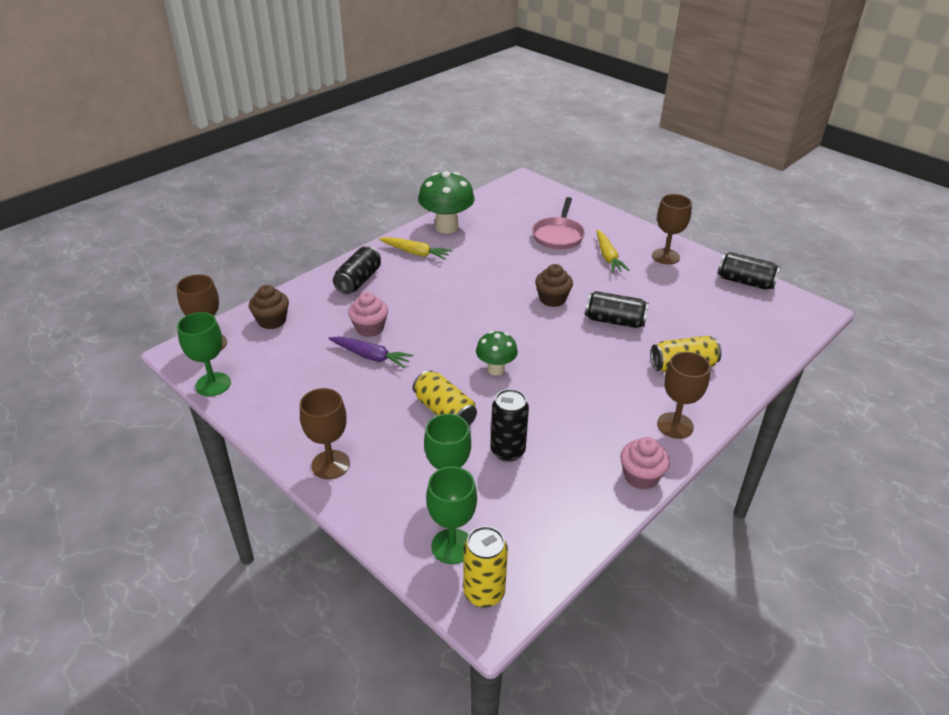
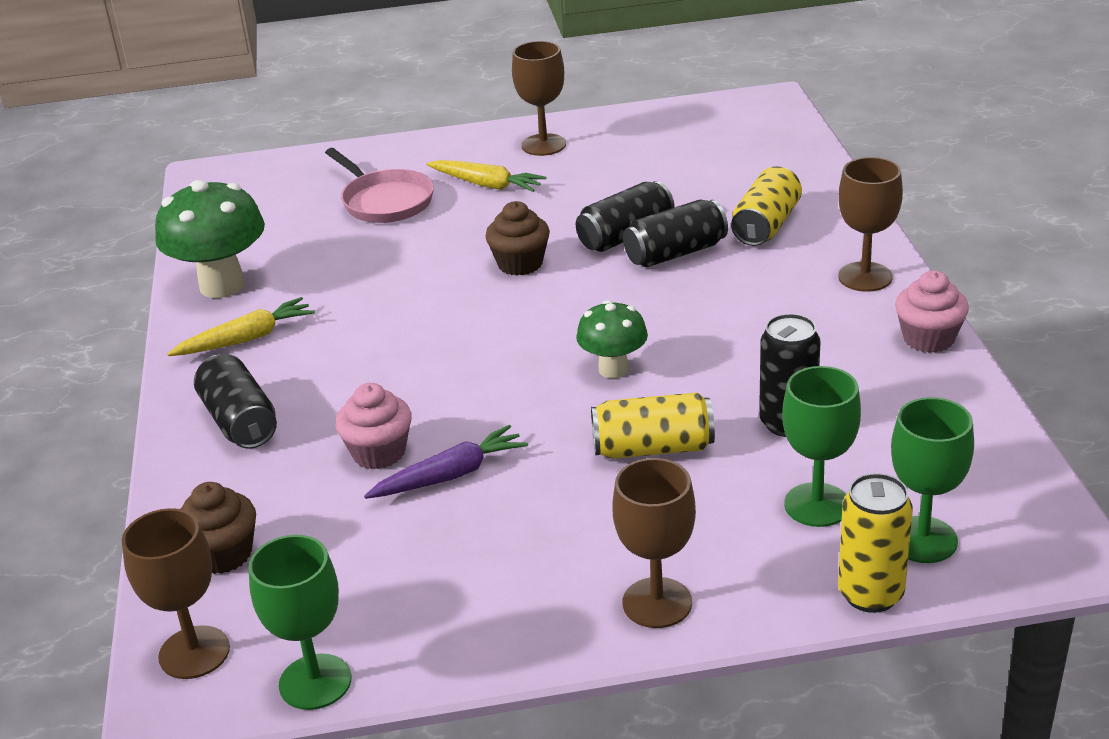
camera: 50 degrees left, 5 degrees down
yellow can [463,526,508,608] -> yellow can moved to [838,473,913,613]
black can [717,252,781,290] -> black can moved to [623,200,728,267]

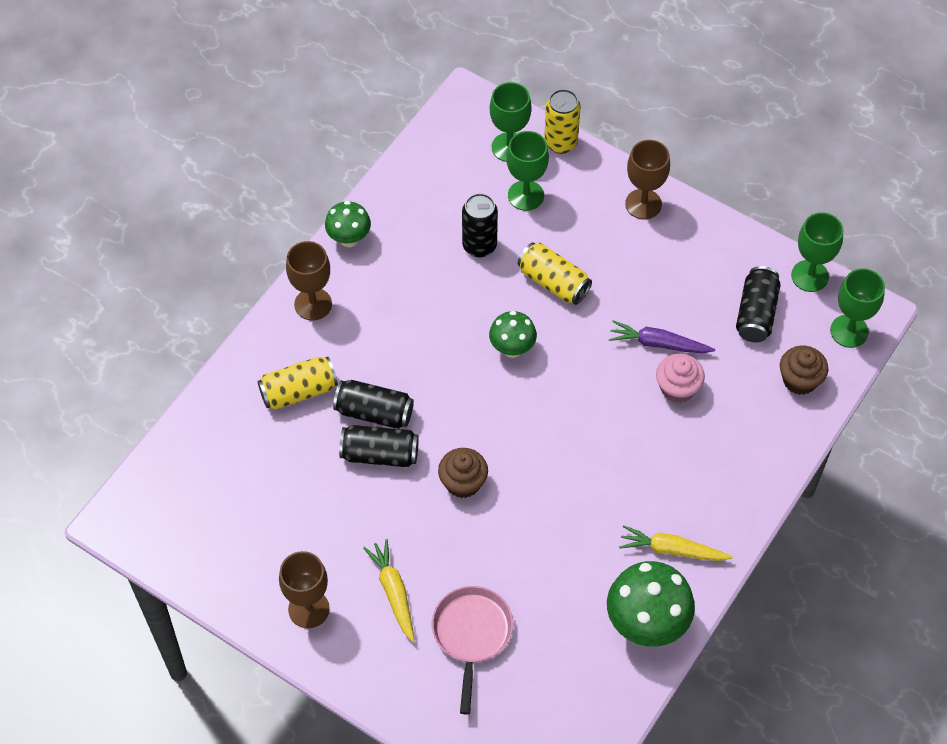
camera: 140 degrees left, 25 degrees up
brown goblet [122,508,230,679] -> green goblet [830,268,885,348]
black can [194,354,277,449] -> black can moved to [736,266,781,342]
pink cupcake [895,271,969,353] -> green mushroom [325,201,371,247]

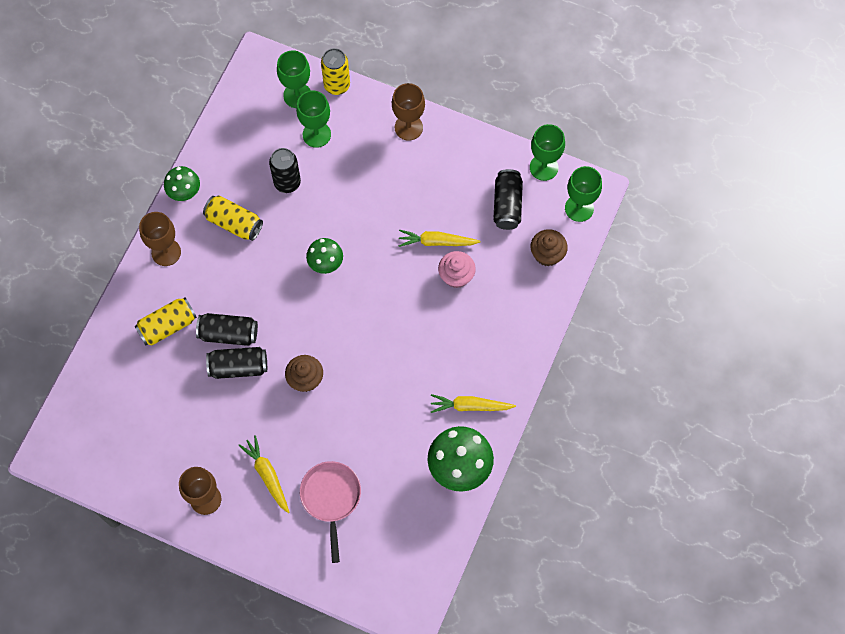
camera: 10 degrees left, 10 degrees up
yellow can [518,242,592,305] -> yellow can moved to [203,195,263,241]
purple carrot [609,320,715,353] -> yellow carrot [399,230,480,247]

